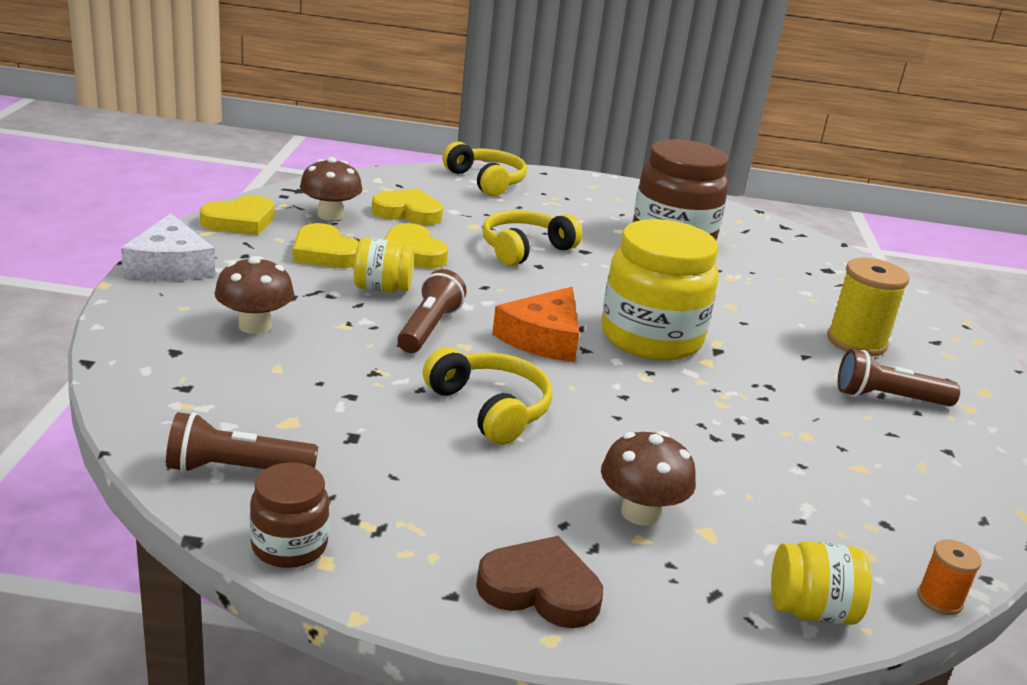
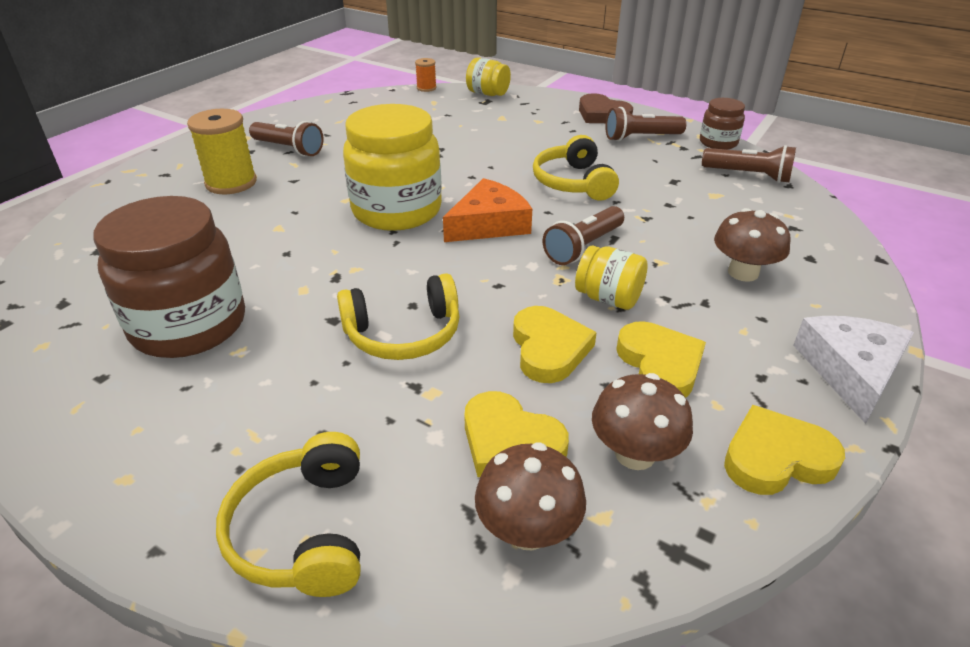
camera: 150 degrees left, 10 degrees up
brown mushroom [601,431,696,526] -> brown mushroom moved to [475,442,586,550]
none -> brown flashlight [605,107,687,141]

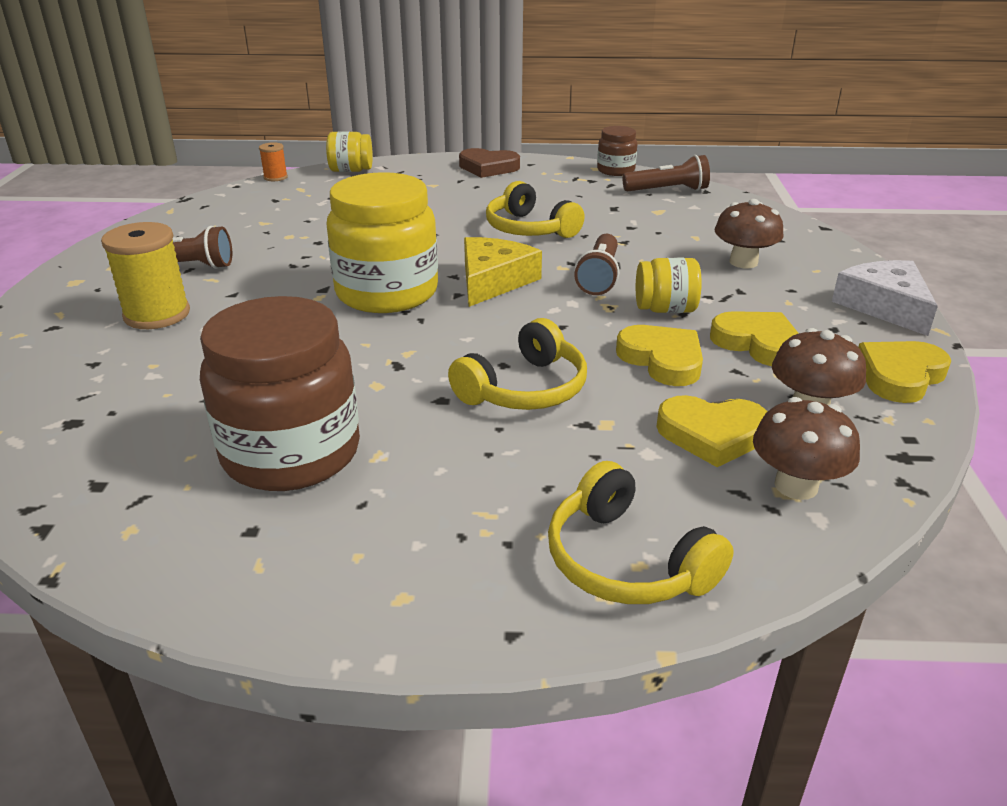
camera: 30 degrees left, 5 degrees down
orange cheese [443,178,532,242] -> yellow cheese [464,237,542,307]
brown flashlight [605,107,687,141] -> none

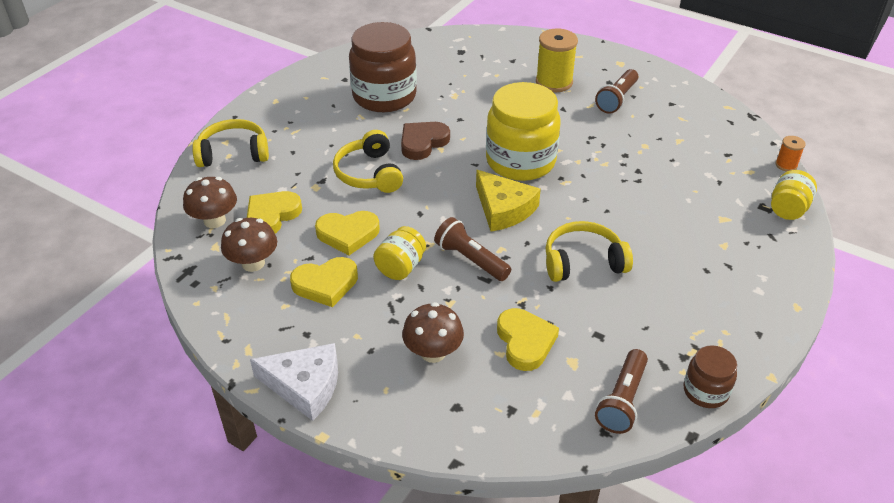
camera: 120 degrees right, 10 degrees up
brown heart [459,148,520,178] -> brown heart moved to [401,122,450,160]
yellow heart [858,341,951,403] -> yellow heart moved to [497,308,559,371]

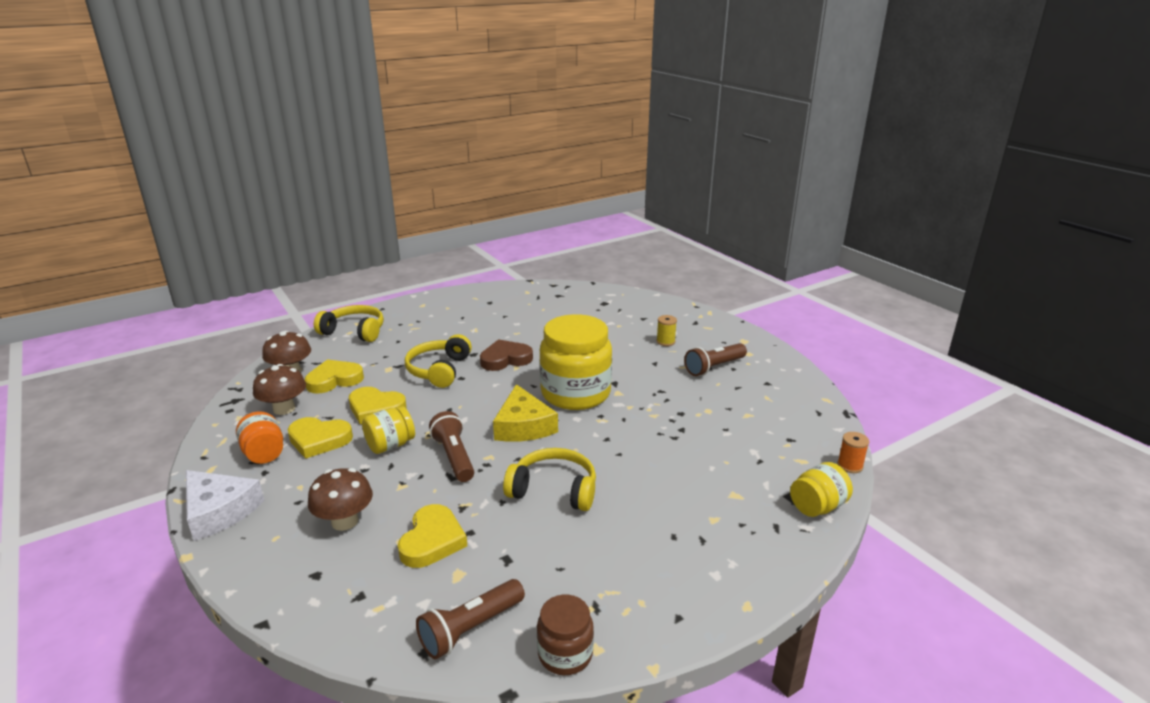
camera: 25 degrees right, 15 degrees down
brown jar [349,22,417,112] -> none
yellow spool [536,28,578,92] -> yellow spool [656,315,677,346], size x0.52
none -> orange jar [236,411,283,464]

